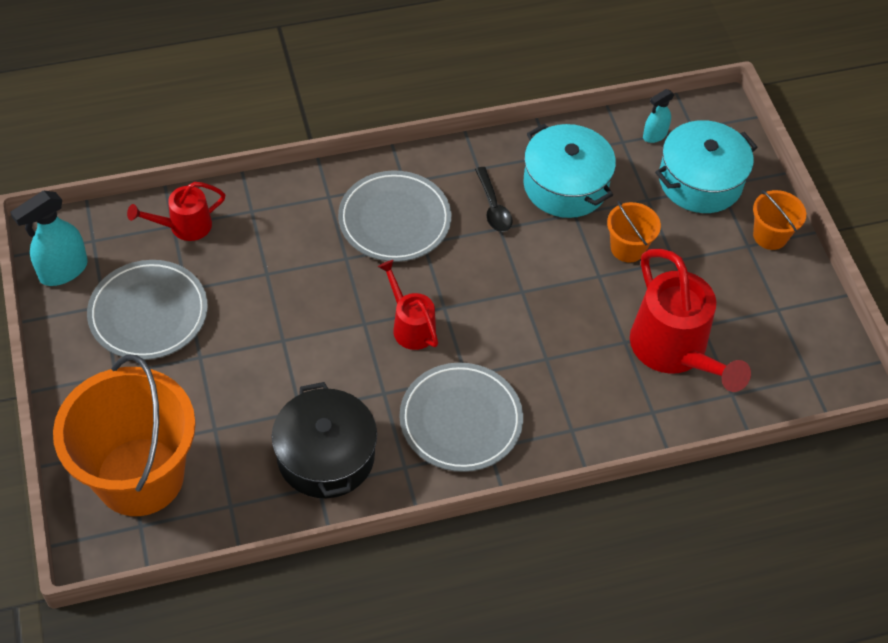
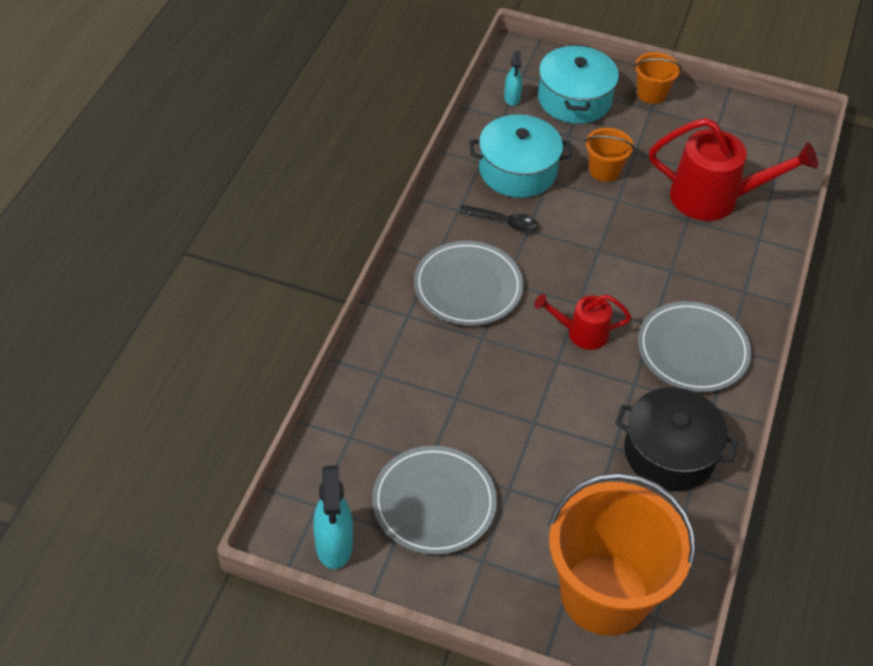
camera: 55 degrees left, 5 degrees down
red watering can [127,182,225,241] -> none

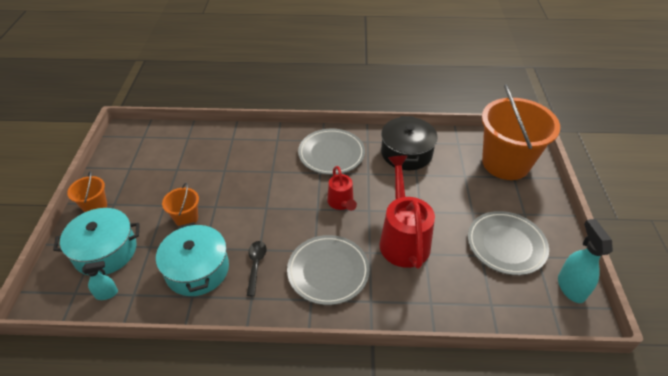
camera: 105 degrees left, 5 degrees down
turquoise spray bottle [313,465,353,569] -> turquoise spray bottle turned 75 degrees counterclockwise [558,219,613,303]
red watering can [649,118,818,221] -> red watering can moved to [380,155,435,269]

